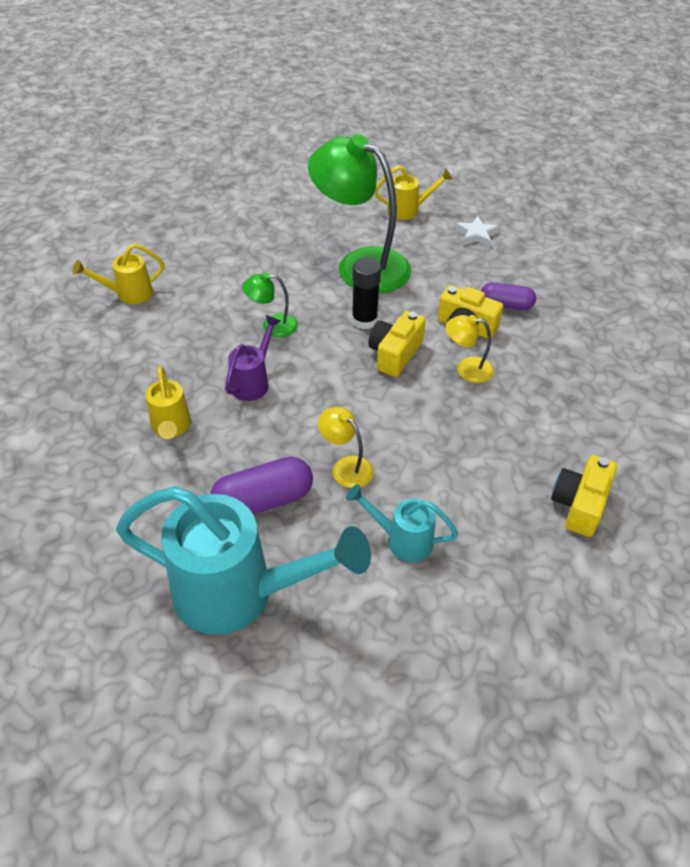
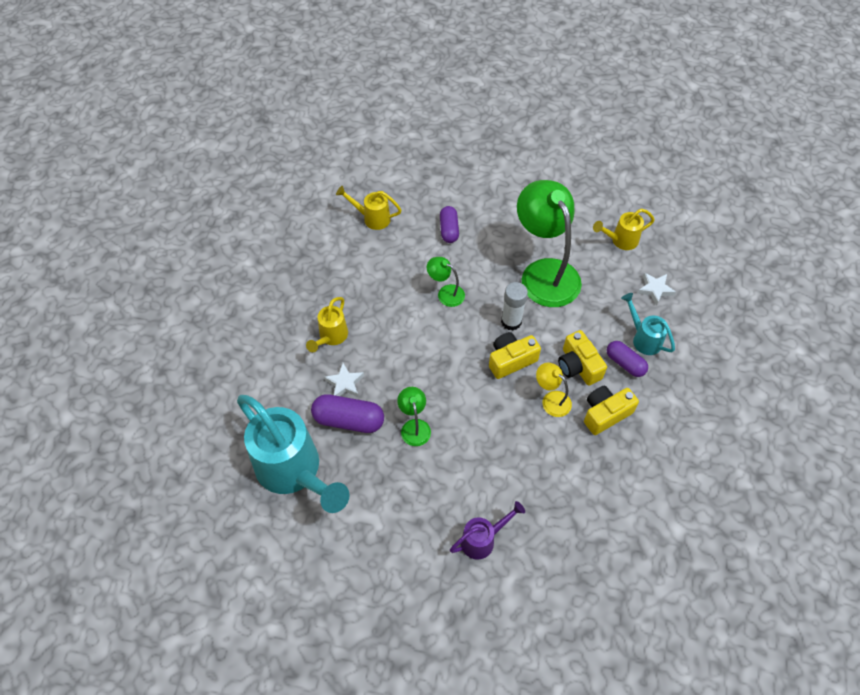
camera: 35 degrees right, 10 degrees up
purple watering can [225,315,281,401] -> purple watering can moved to [450,501,525,560]
yellow lamp [318,407,374,488] -> green lamp [397,387,431,446]
turquoise watering can [346,484,458,562] -> turquoise watering can moved to [621,293,675,355]
black glue stick [352,258,381,329] -> white glue stick [501,282,528,331]
yellow watering can [375,166,453,220] -> yellow watering can turned 135 degrees clockwise [593,209,655,250]
yellow camera [551,455,617,537] -> yellow camera moved to [584,386,639,435]
none -> white star [324,363,364,397]
none -> purple capsule [440,206,459,243]

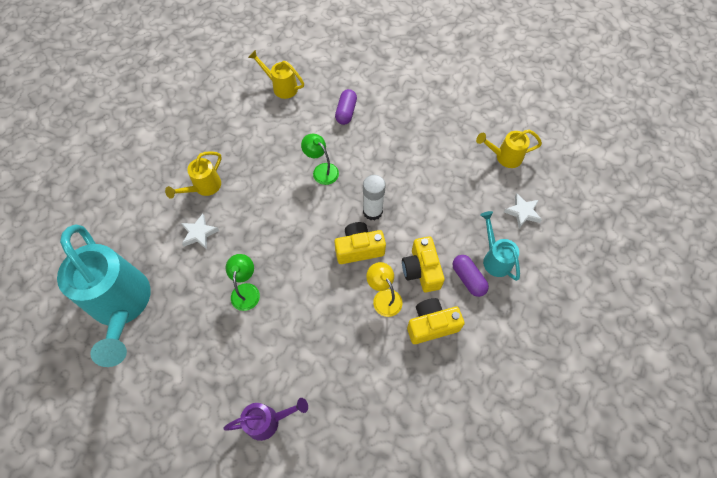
camera: 15 degrees right, 5 degrees up
purple capsule [311,394,384,433] -> none
green lamp [517,180,582,307] -> none

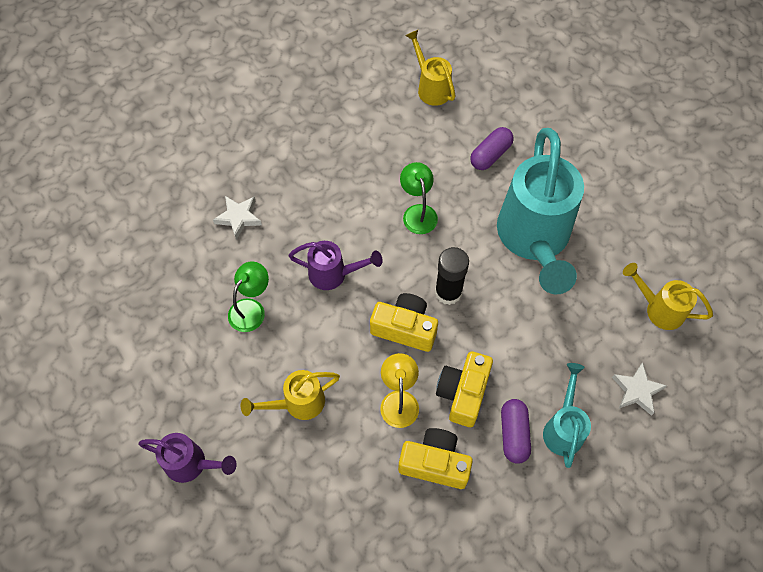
camera: 30 degrees right, 0 degrees up
turquoise watering can [57,224,151,367] -> turquoise watering can moved to [497,128,584,294]
yellow watering can [165,151,222,199] -> yellow watering can moved to [241,370,340,420]
white glue stick [363,175,386,220] -> black glue stick [435,247,469,305]
none -> purple watering can [288,241,383,290]

